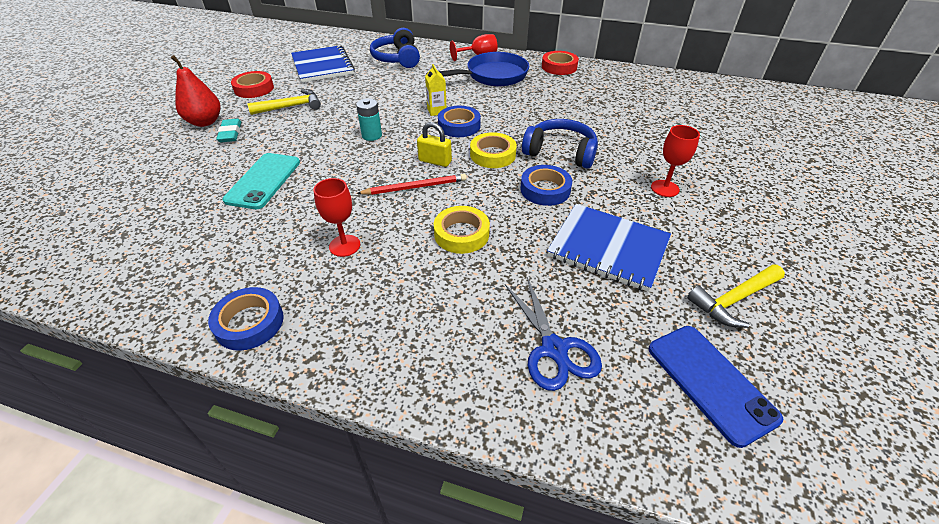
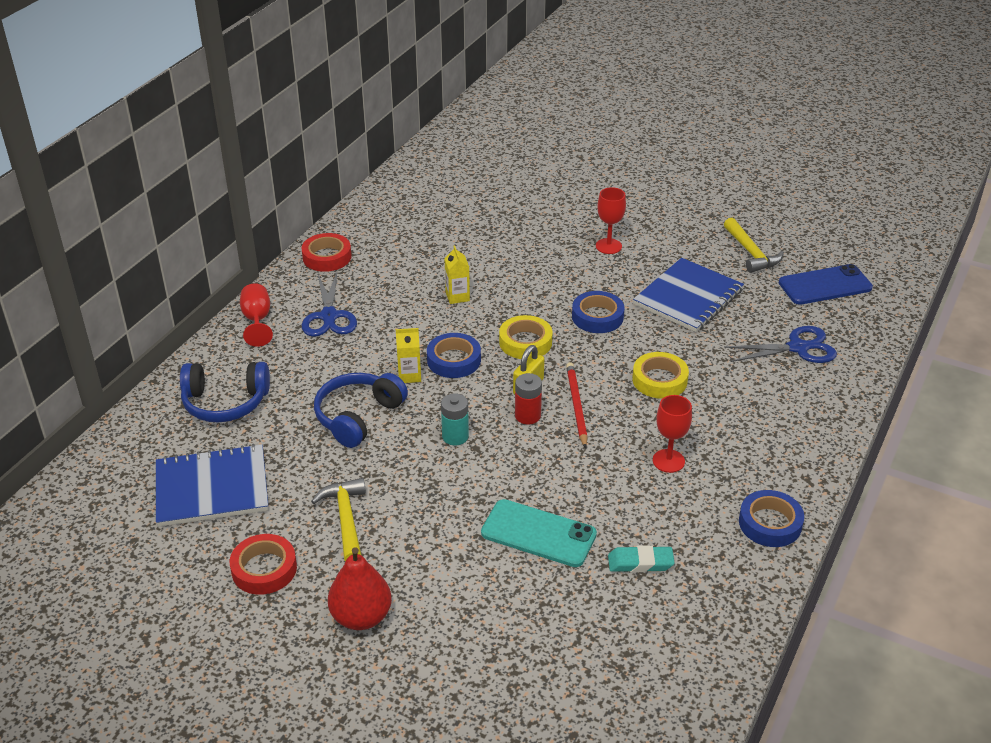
camera: 80 degrees left, 5 degrees down
turquoise eraser [216,119,241,142] -> turquoise eraser moved to [608,545,675,572]
blue pan [426,52,529,86] -> blue scissors [302,273,357,337]
blue headphones [522,119,598,169] -> blue headphones moved to [314,373,408,448]
none -> yellow carton [444,246,470,304]
none -> red battery [515,373,542,425]

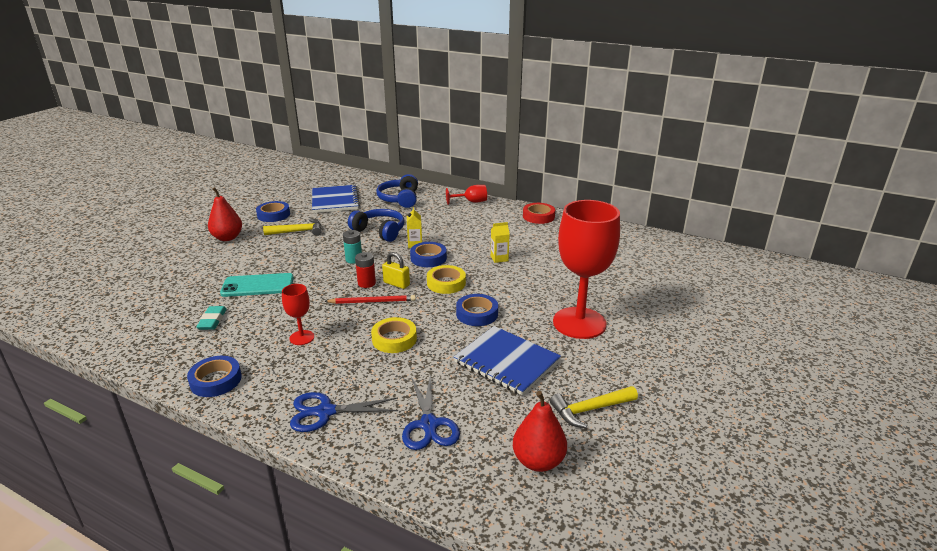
camera: 90 degrees right, 10 degrees down
red tape [230,534,297,595] -> blue tape [256,201,290,222]
blue scissors [302,273,357,337] -> blue scissors moved to [290,392,398,432]
turquoise phone [481,499,597,567] -> turquoise phone turned 60 degrees clockwise [220,273,294,297]
red goblet [596,187,626,254] -> red goblet [553,200,620,339], size x2.25
blue phone [779,264,873,305] -> red pear [513,391,567,472]

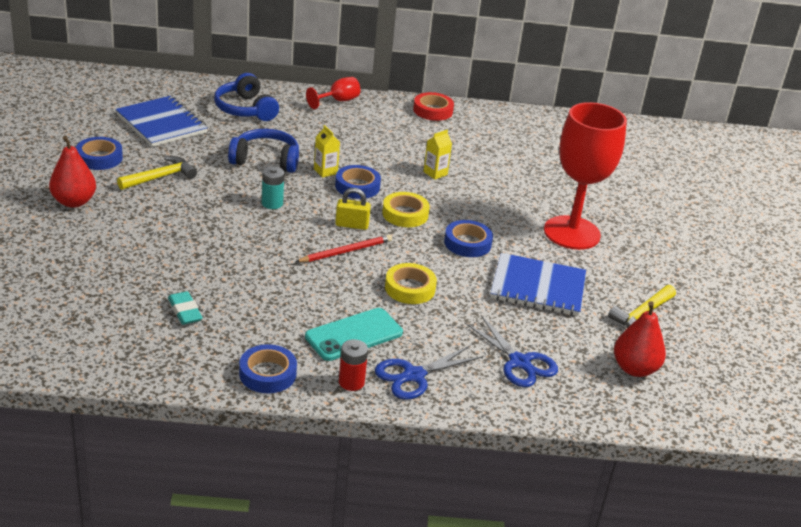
camera: 30 degrees left, 5 degrees up
turquoise phone [220,273,294,297] -> turquoise phone moved to [305,308,403,361]
red goblet [282,284,314,345] -> none
red battery [355,252,376,288] -> red battery moved to [339,339,368,391]

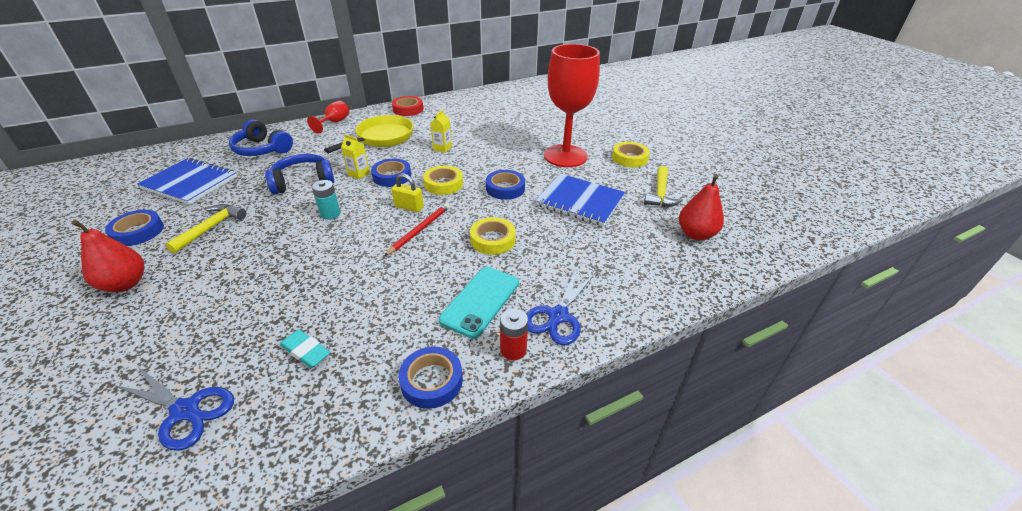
camera: 25 degrees left, 5 degrees up
yellow padlock [335,188,371,230] -> yellow padlock turned 45 degrees clockwise [392,173,424,212]
blue scissors [465,315,558,387] -> blue scissors moved to [114,367,234,451]
blue notebook [490,253,586,316] -> blue notebook turned 45 degrees clockwise [535,174,625,226]
none -> yellow pan [324,115,413,153]
none -> yellow tape [612,142,650,167]

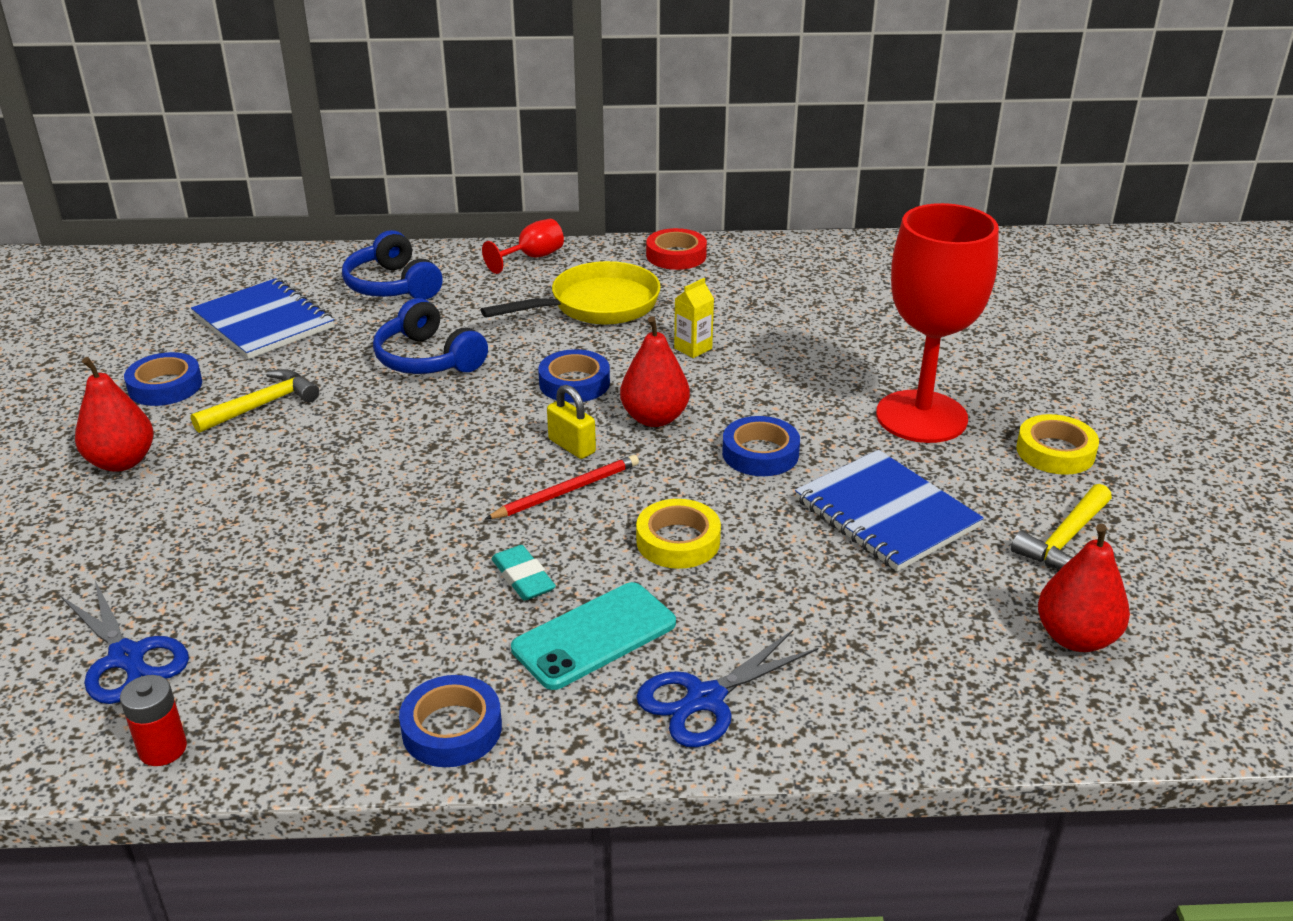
camera: 25 degrees right, 5 degrees down
blue headphones [265,154,334,194] -> blue headphones turned 135 degrees counterclockwise [373,298,488,374]
turquoise eraser [279,329,331,368] -> turquoise eraser moved to [492,545,556,601]
turquoise battery [312,180,341,220] -> none
yellow carton [341,134,370,179] -> none
yellow tape [423,166,463,195] -> red pear [620,316,690,427]
red battery [500,309,528,360] -> red battery moved to [120,675,187,766]

